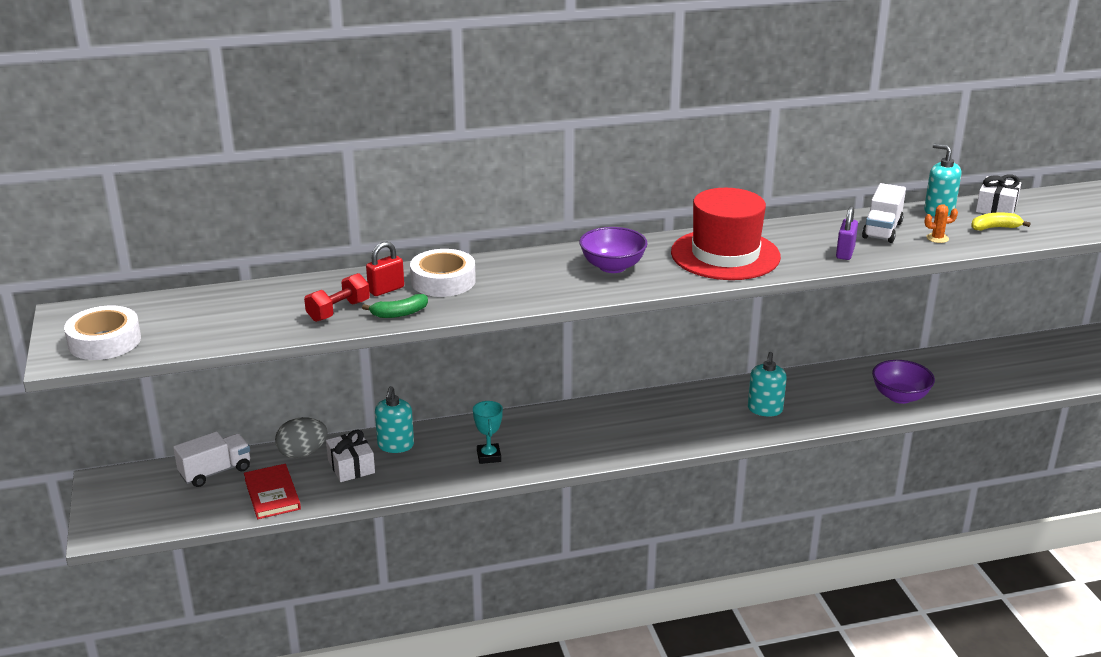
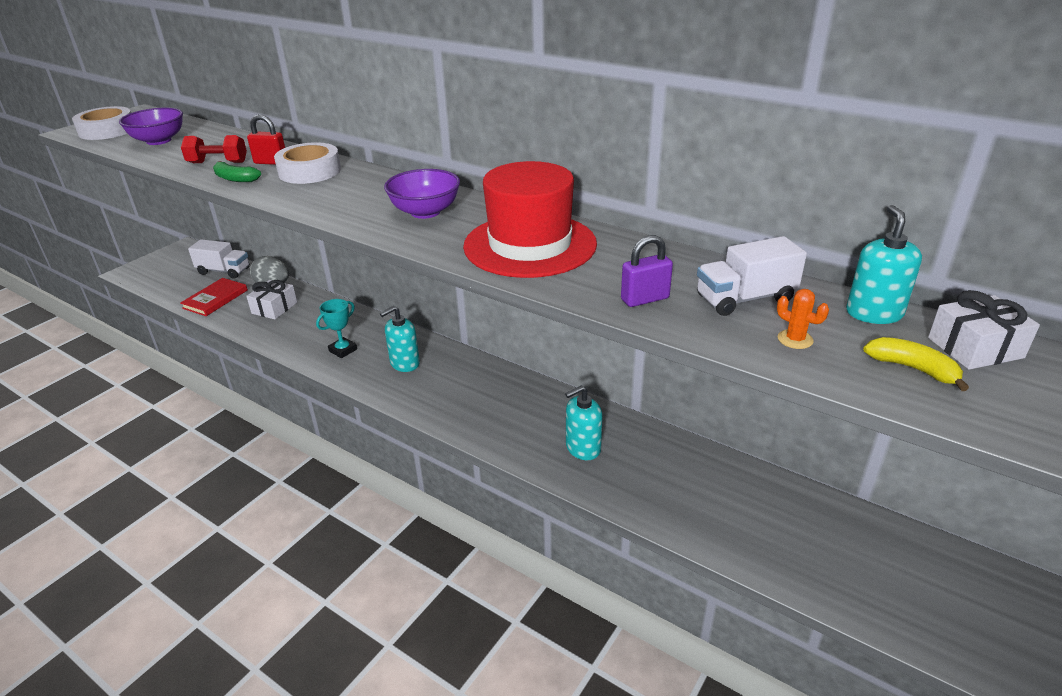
camera: 50 degrees right, 5 degrees up
turquoise soap dispenser [375,386,414,453] -> turquoise soap dispenser moved to [380,306,420,372]
purple bowl [872,360,935,404] -> purple bowl moved to [119,107,183,145]

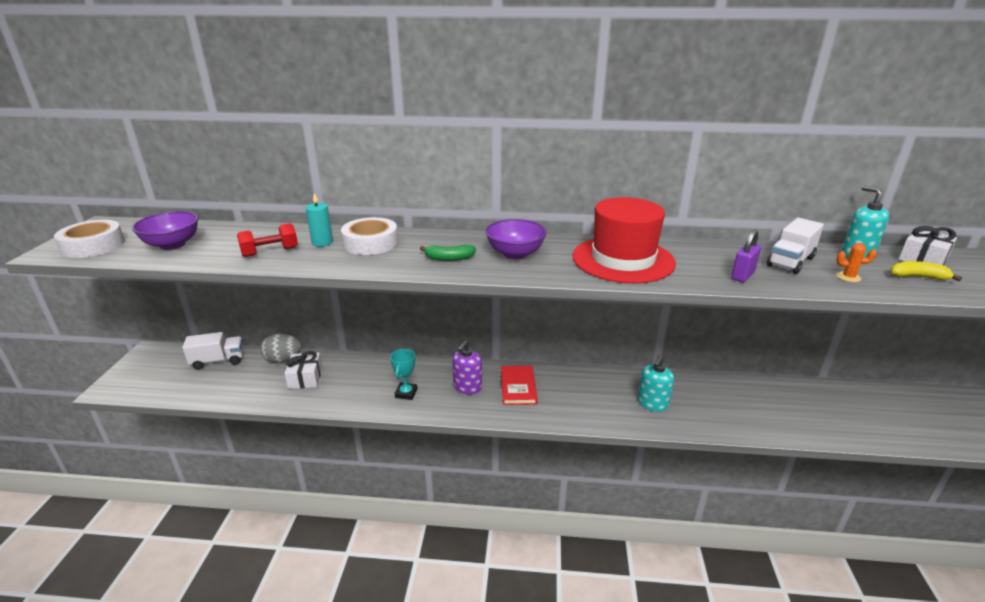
camera: 30 degrees left, 5 degrees down
red book [180,278,248,316] -> red book moved to [501,366,538,405]
green banana [213,161,261,182] -> green banana moved to [420,245,476,261]
red padlock [247,114,285,165] -> turquoise candle [306,193,333,247]
turquoise soap dispenser [380,306,420,372] -> purple soap dispenser [452,340,482,395]

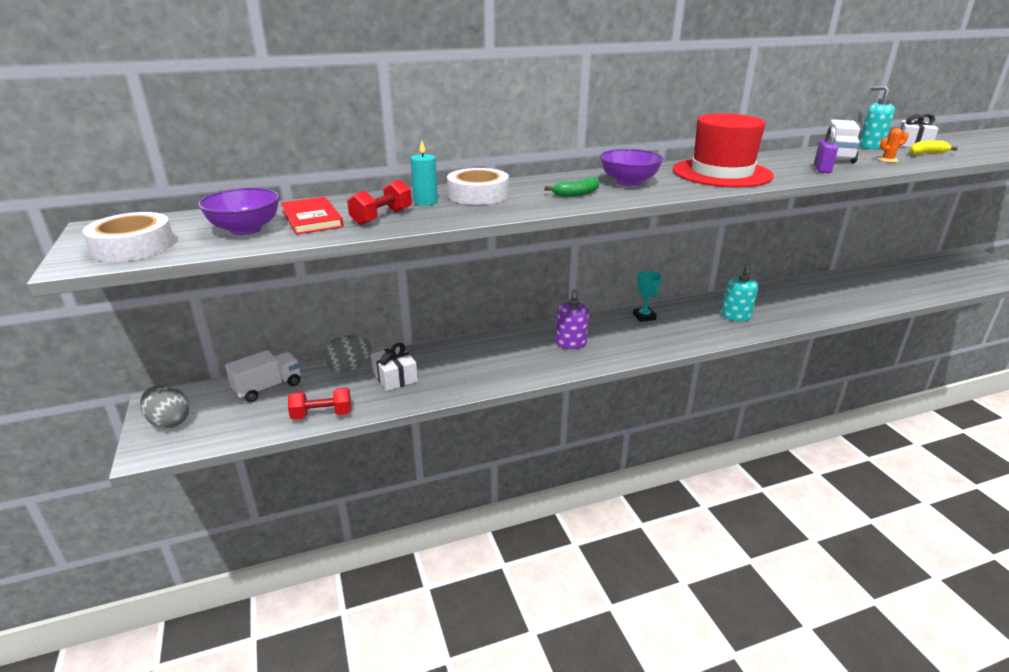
camera: 25 degrees left, 0 degrees up
turquoise trophy [390,349,417,400] -> turquoise trophy moved to [633,271,662,322]
red book [501,366,538,405] -> red book moved to [281,197,344,235]
none -> grey egg [140,385,190,429]
none -> red dumbbell [288,387,351,420]

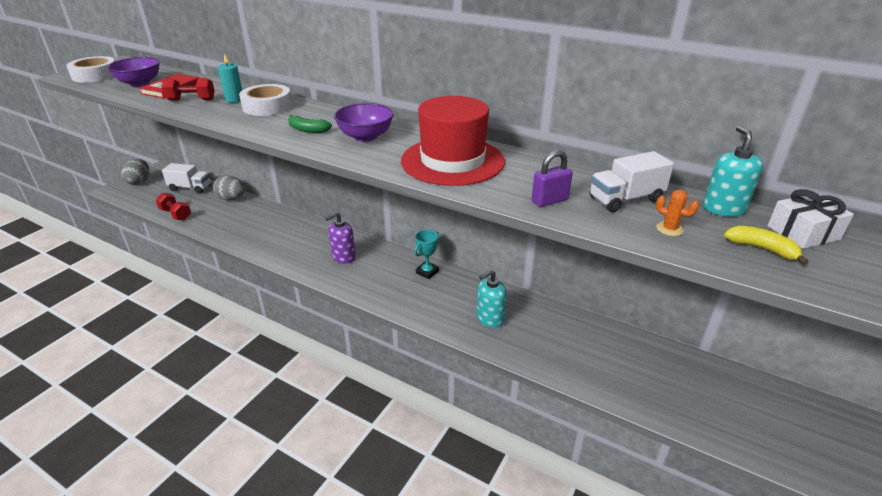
camera: 50 degrees right, 5 degrees up
white gift [371,343,418,391] -> none

